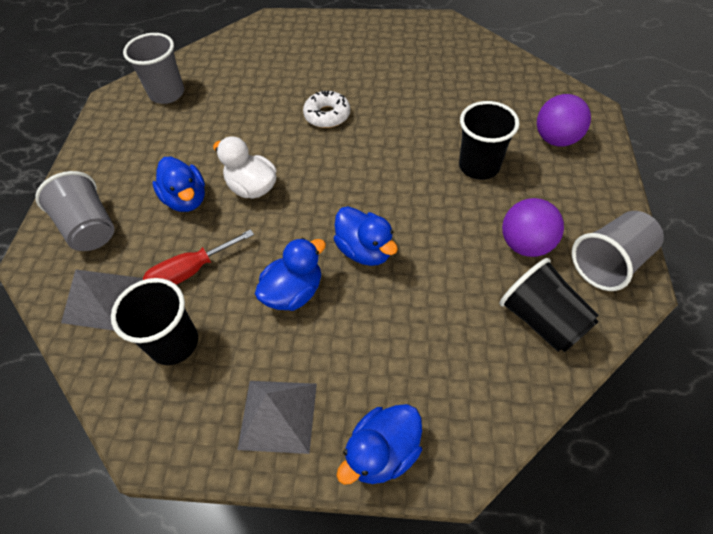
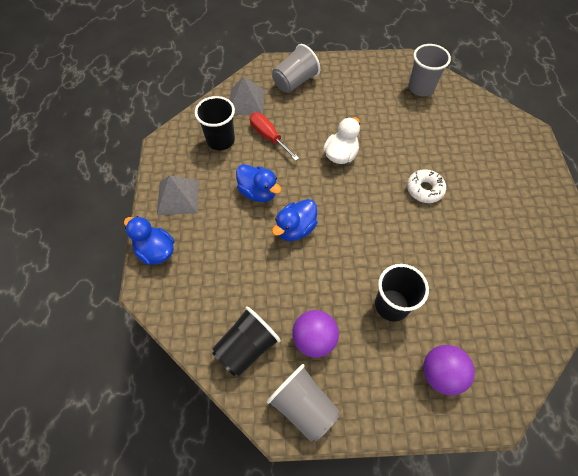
camera: 80 degrees right, 5 degrees up
blue duck [153,157,205,212] -> none

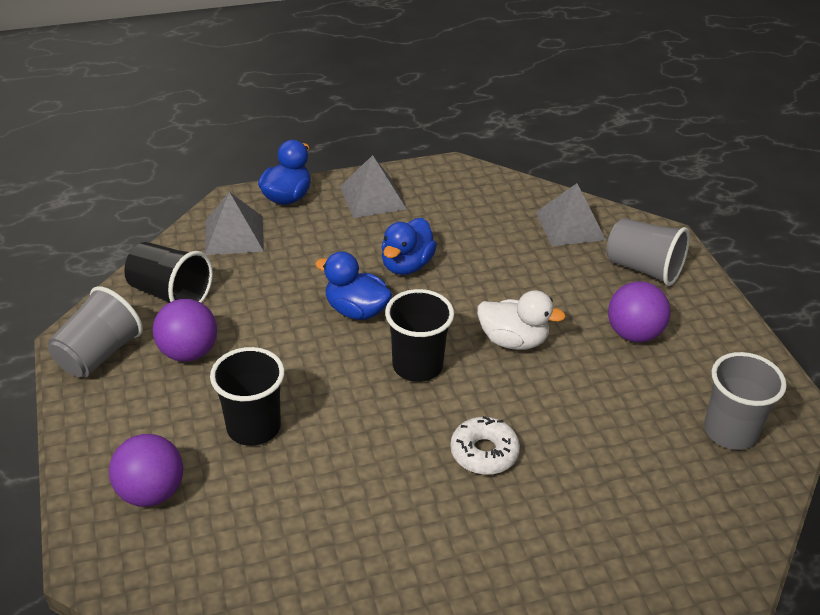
camera: 75 degrees right, 20 degrees down
black cup [195,96,235,150] -> black cup moved to [385,289,454,382]
red screwdriver [250,113,299,161] -> none
none -> grey pyramid [205,192,264,255]
none -> purple ball [608,281,670,342]

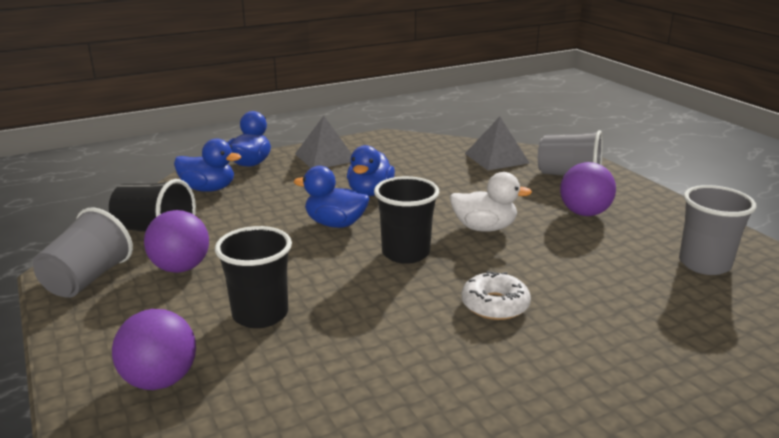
camera: 10 degrees left, 15 degrees down
grey pyramid [205,192,264,255] -> blue duck [174,138,241,192]

